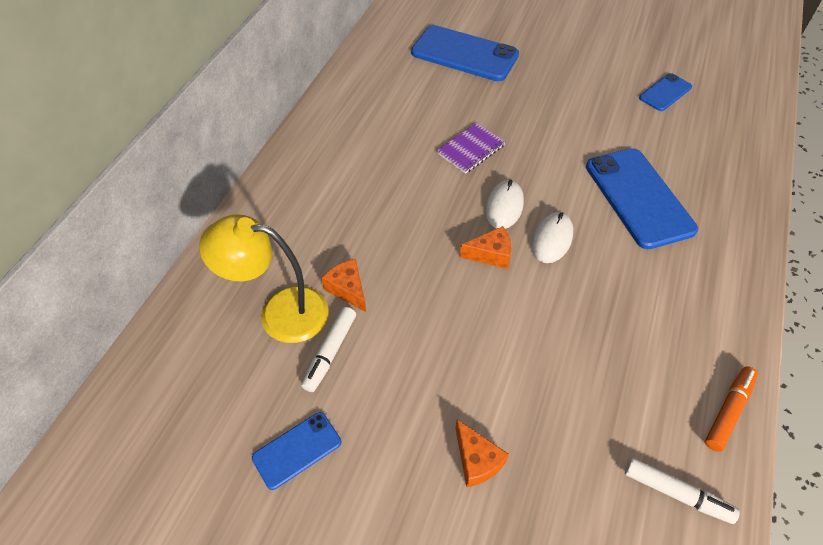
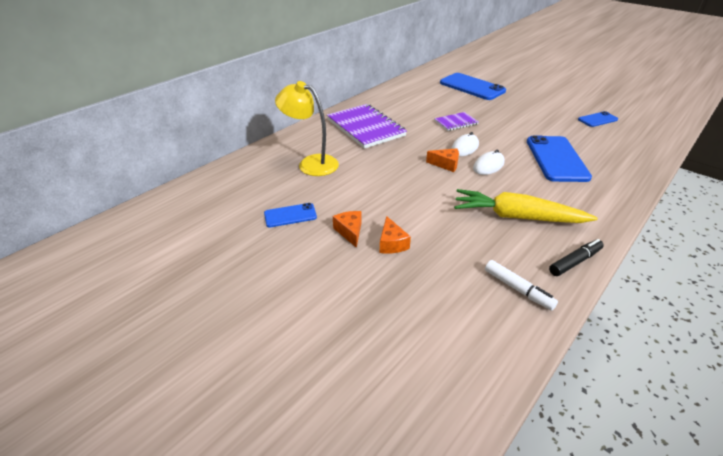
camera: 20 degrees right, 15 degrees down
white marker [301,307,356,392] -> none
orange cheese [321,259,366,312] -> orange cheese moved to [333,211,361,248]
orange marker [705,366,758,452] -> black marker [549,239,604,276]
none -> purple notebook [327,104,407,149]
none -> yellow carrot [454,189,598,223]

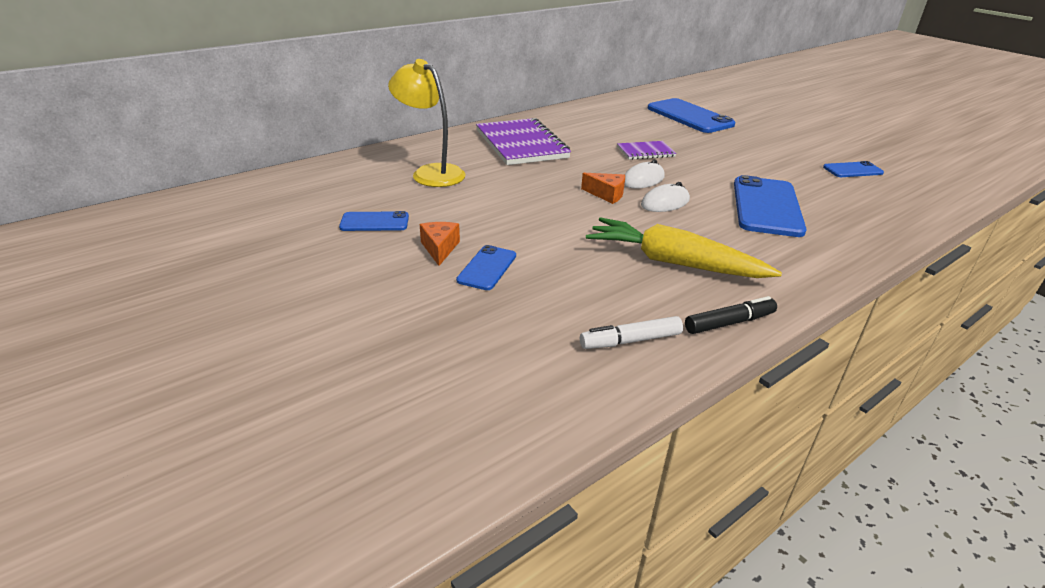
camera: 10 degrees right, 5 degrees down
orange cheese [380,216,411,254] -> blue phone [456,245,516,290]
white marker [485,260,558,311] -> white marker turned 105 degrees clockwise [580,316,683,349]

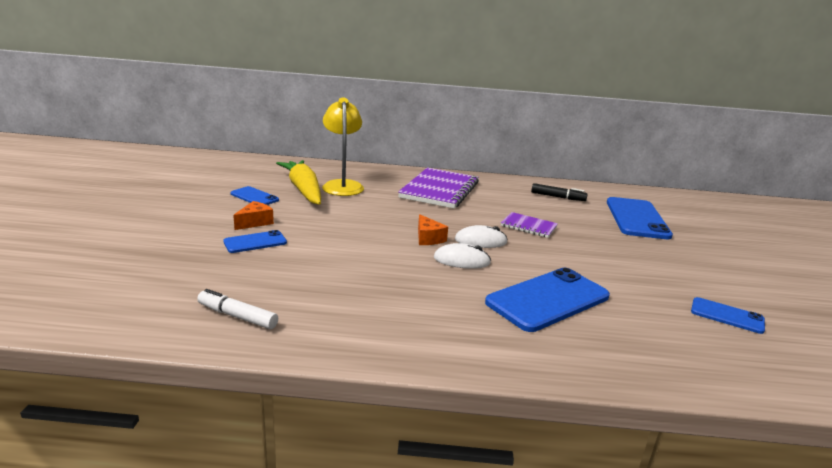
camera: 40 degrees right, 10 degrees down
yellow carrot [586,217,782,278] -> yellow carrot moved to [276,160,321,205]
black marker [685,296,777,334] -> black marker moved to [531,183,588,201]

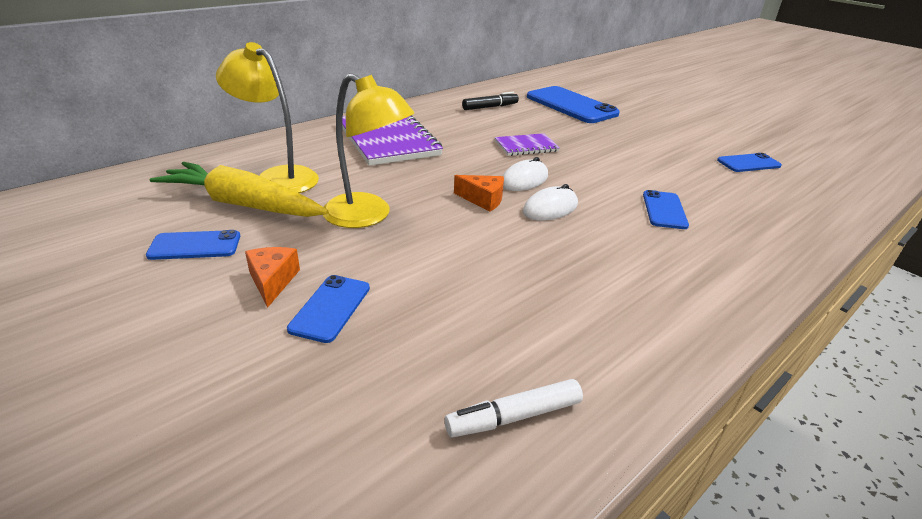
camera: 45 degrees left, 10 degrees up
blue phone [485,268,610,332] -> blue phone [643,190,689,229], size x0.52
none -> yellow lamp [323,73,414,228]

